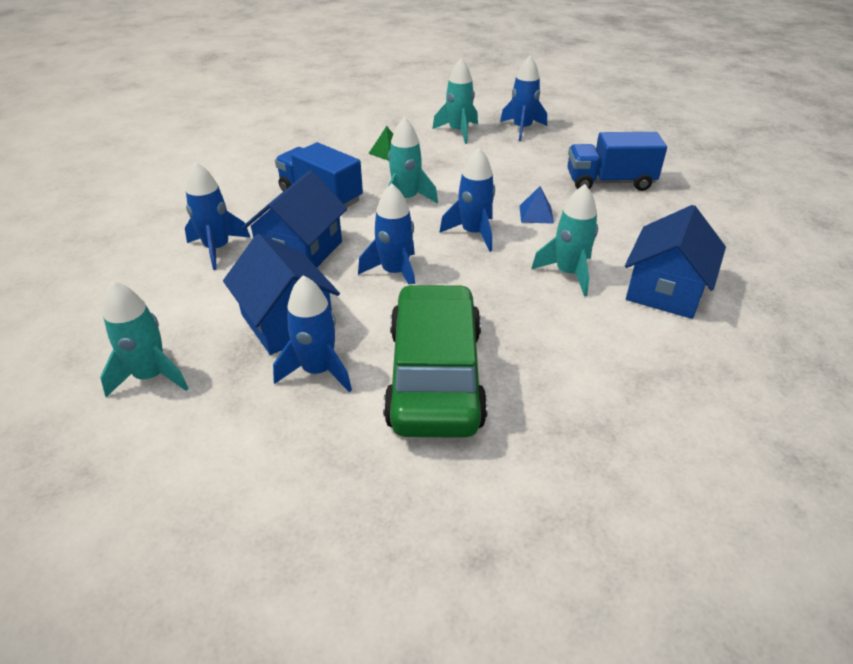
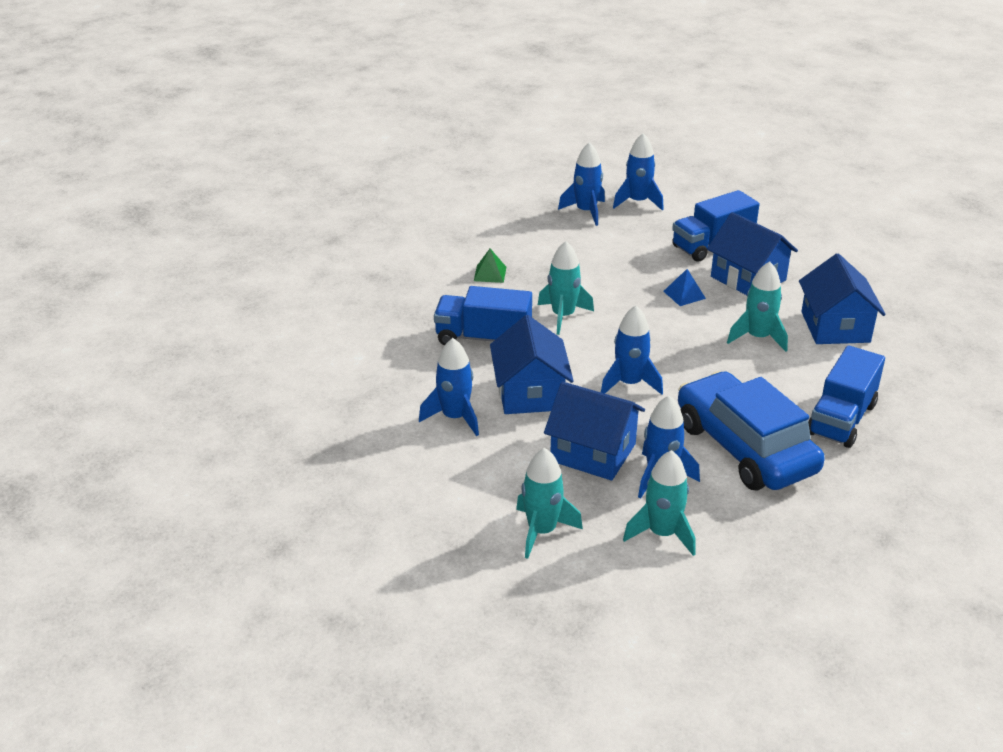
camera: 30 degrees left, 5 degrees down
green car [383,284,488,438] -> blue car [678,371,825,491]
turquoise rocket [432,58,478,144] -> turquoise rocket moved to [623,450,696,556]
blue rocket [439,148,495,252] -> blue rocket moved to [613,133,664,211]
none -> blue house [707,212,798,295]
none -> blue truck [808,345,885,448]

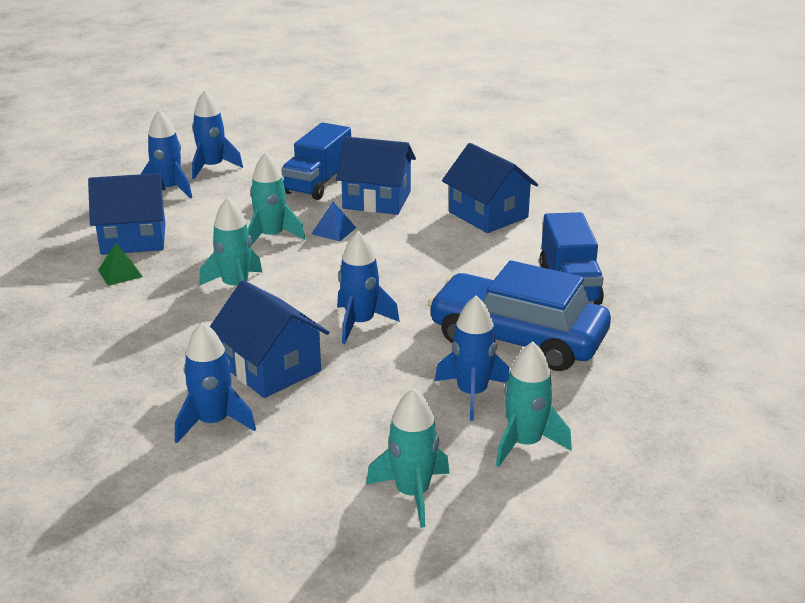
camera: 35 degrees left, 5 degrees down
blue truck [434,286,532,345] -> none
blue house [544,382,645,481] -> blue house moved to [88,173,166,255]
turquoise rocket [727,261,788,352] -> turquoise rocket moved to [248,152,305,246]

